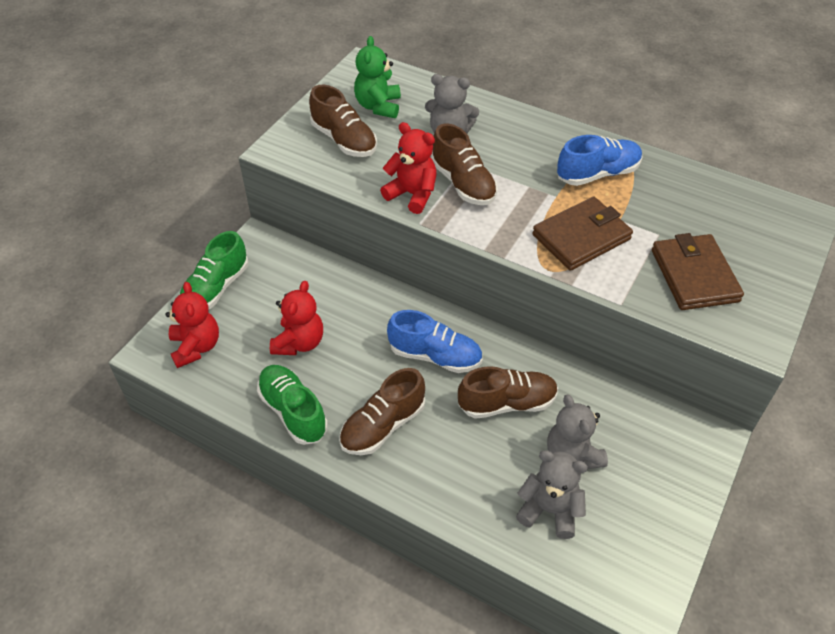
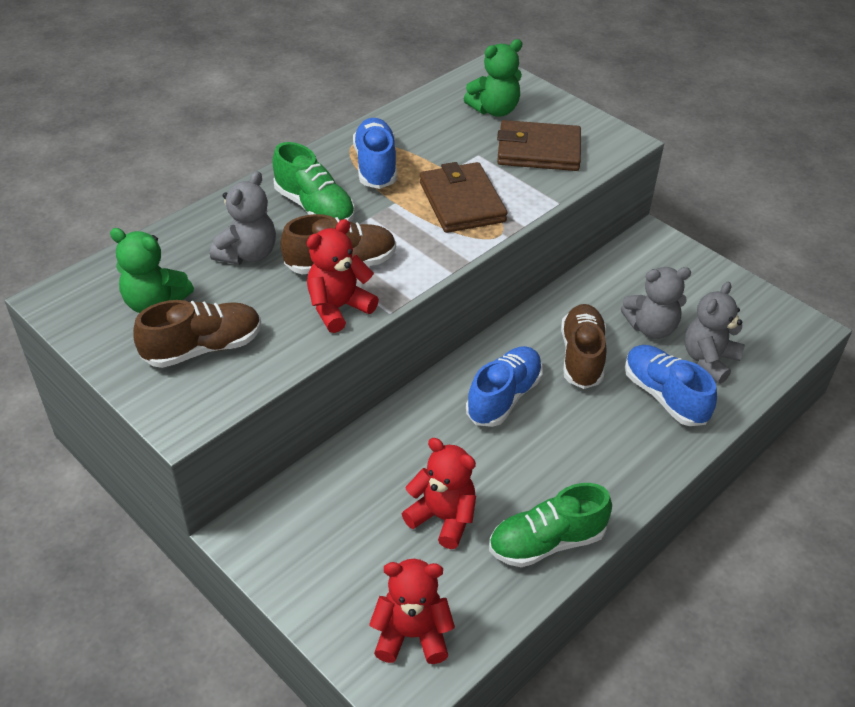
camera: 75 degrees left, 5 degrees down
green shoe [179,231,248,309] -> green shoe moved to [272,142,355,222]
brown shoe [339,368,425,455] -> none
none -> green teddy bear [464,39,522,117]
none -> blue shoe [625,345,717,426]

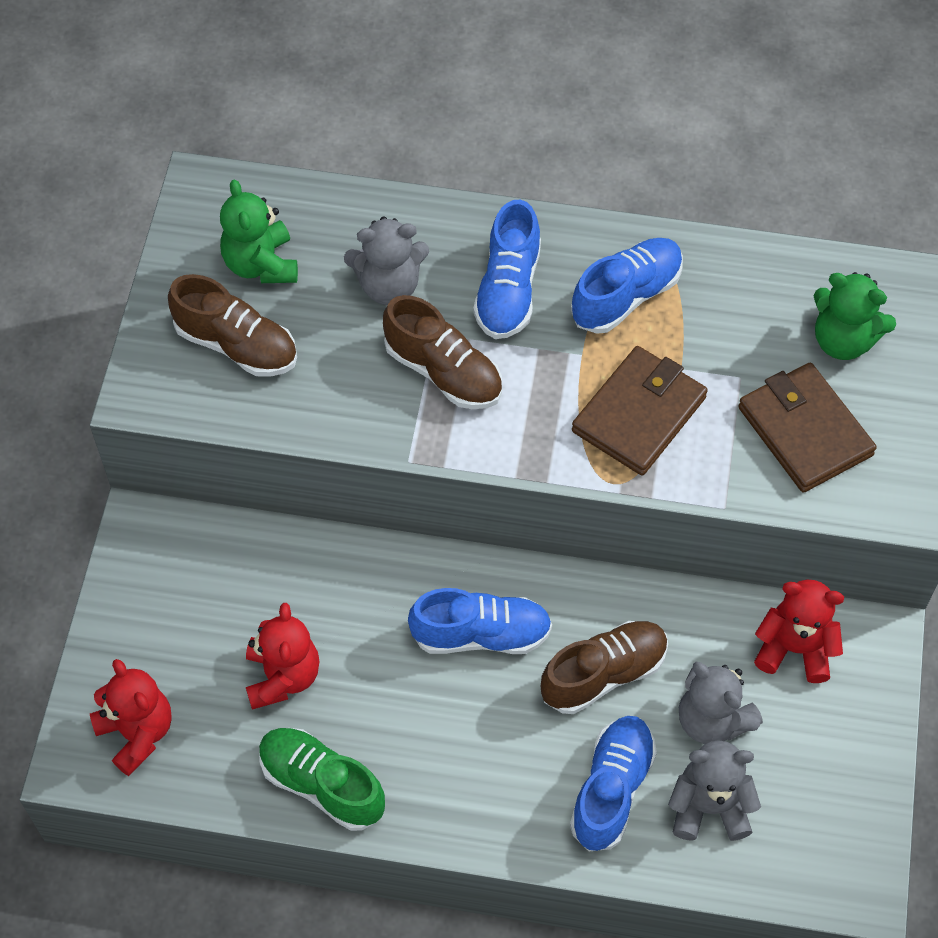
camera: 55 degrees right, 15 degrees up
green shoe [272,142,355,222] -> blue shoe [473,200,541,339]
red teddy bear [307,219,379,333] -> red teddy bear moved to [754,579,844,683]

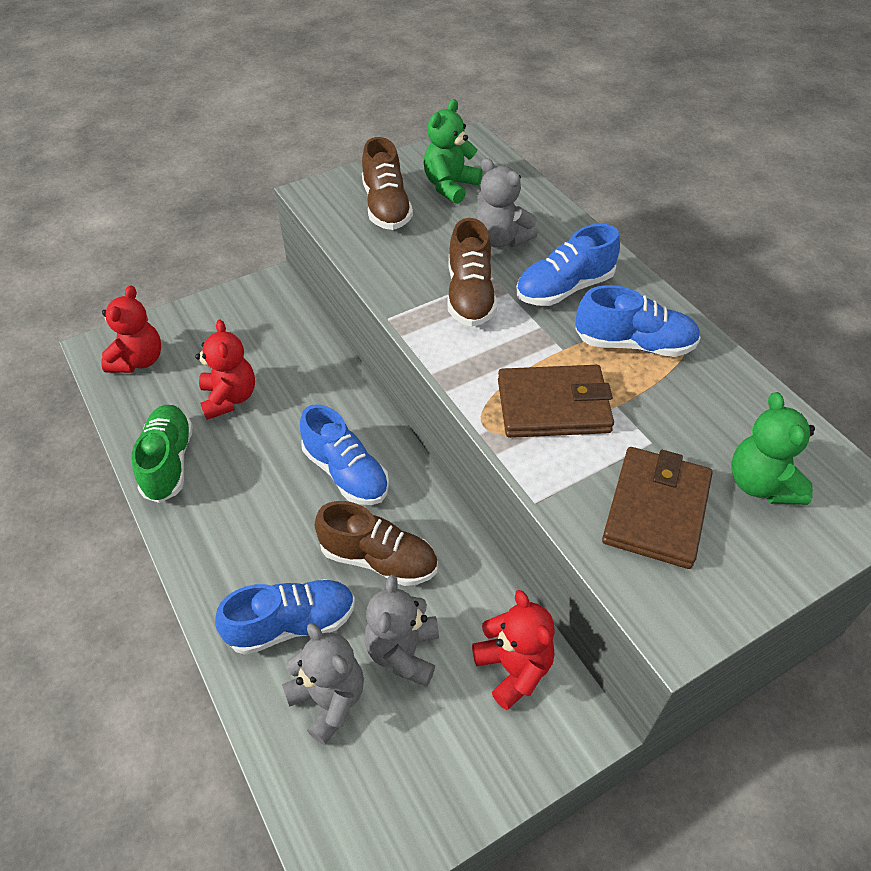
camera: 50 degrees right, 10 degrees down
red teddy bear [246,603,319,710] -> red teddy bear turned 60 degrees counterclockwise [195,320,255,420]

